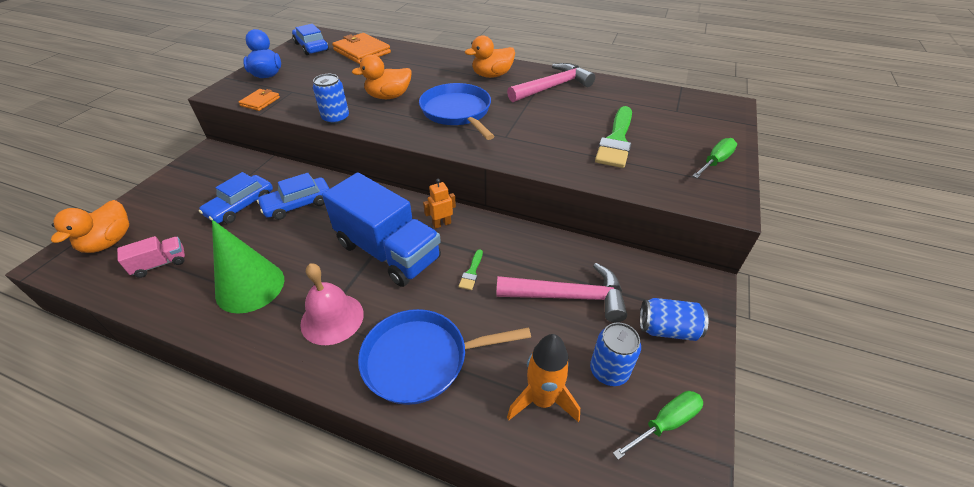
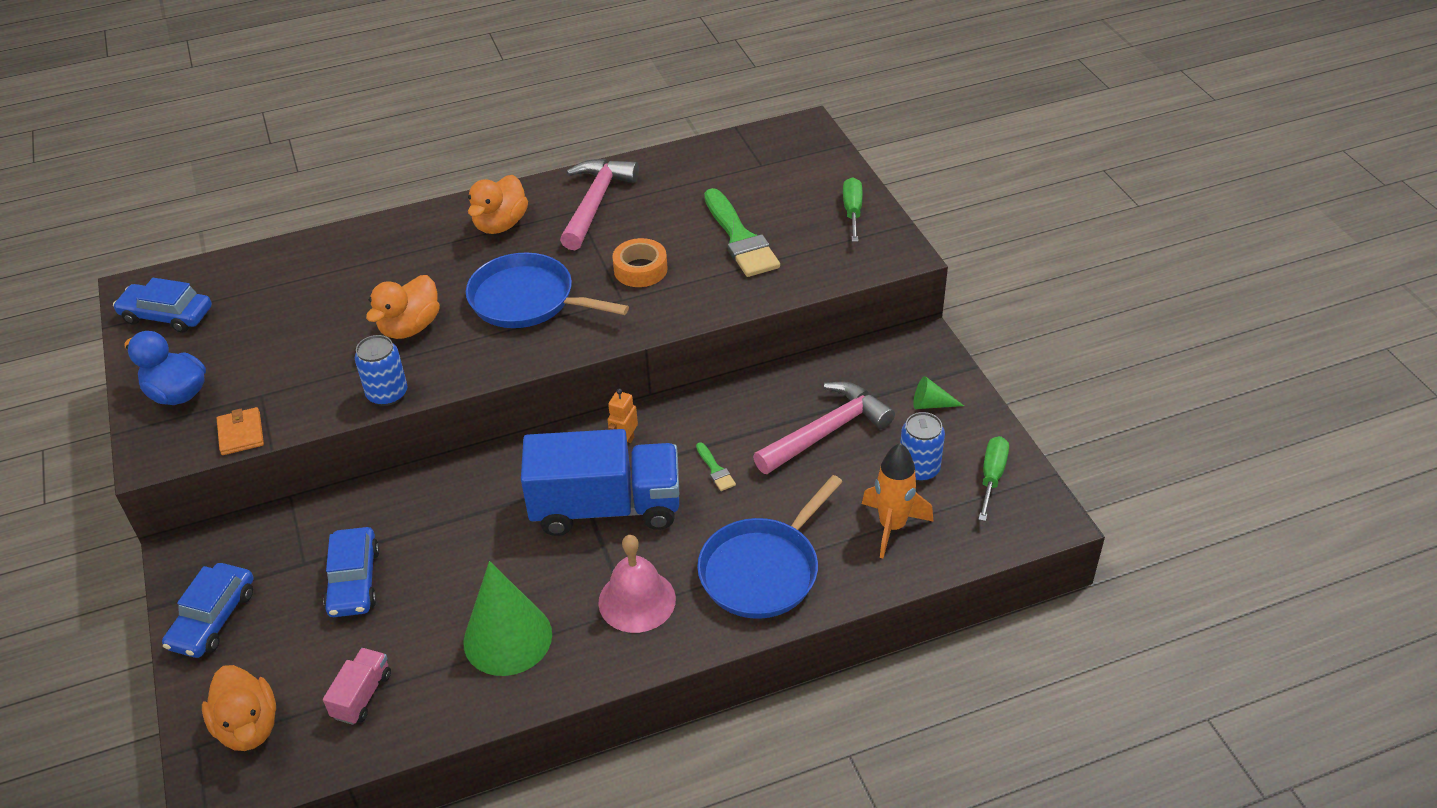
camera: 40 degrees left, 0 degrees up
blue car [257,173,330,220] -> blue car moved to [162,563,253,658]
orange wallet [332,33,391,64] -> none
blue can [640,298,709,341] -> green cone [913,376,964,409]
none -> orange tape [612,238,668,287]

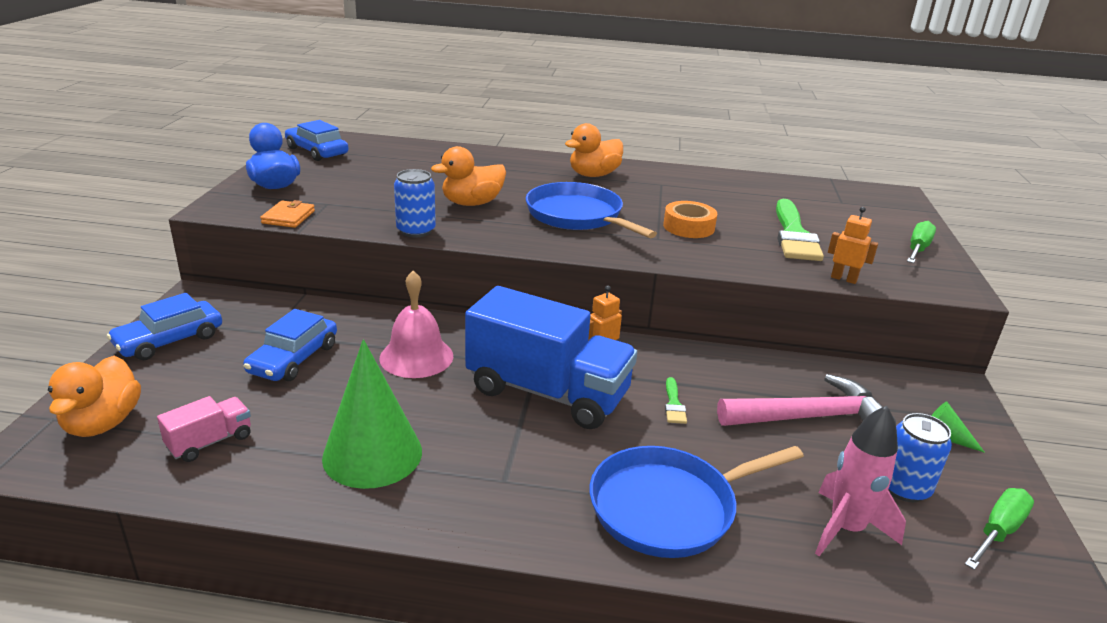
camera: 25 degrees right, 15 degrees down
pink hammer [560,159,639,250] -> none
pink bell [598,535,676,633] -> pink bell moved to [380,271,453,378]
orange rocket [862,443,933,558] -> pink rocket [815,406,906,556]
none -> orange robot [828,207,878,284]

